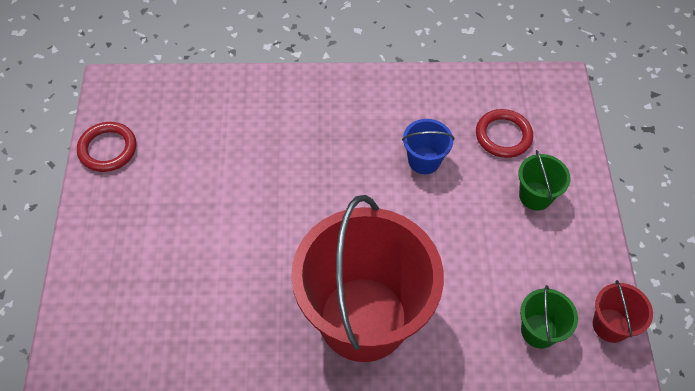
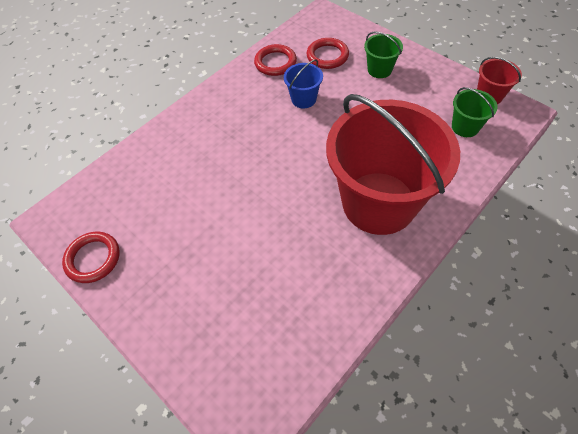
camera: 40 degrees left, 0 degrees up
none -> red ring [254,44,297,76]

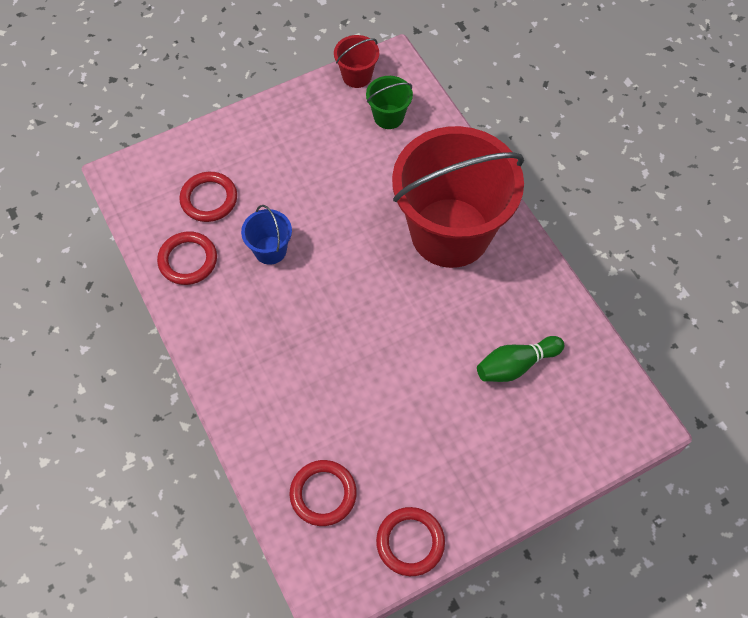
camera: 75 degrees left, 5 degrees up
green bucket [364,31,403,78] -> none
none -> red ring [290,460,357,526]
none -> green bowling pin [477,336,564,382]

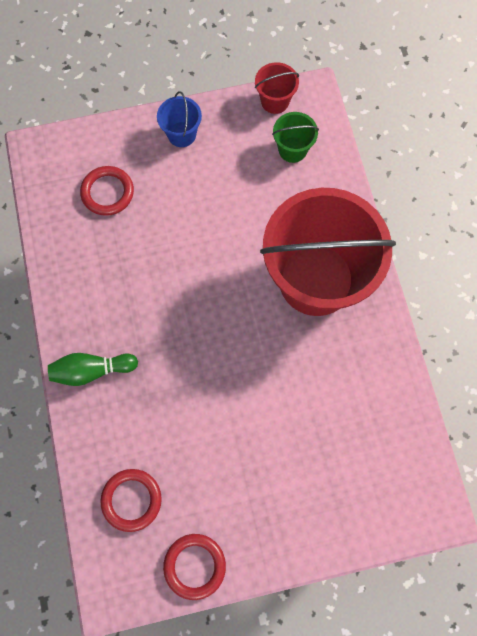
camera: 15 degrees right, 10 degrees up
red ring [157,231,217,285] -> none
blue bucket [241,205,292,265] -> blue bucket moved to [157,91,202,147]
green bowling pin [477,336,564,382] -> green bowling pin moved to [48,353,138,386]

